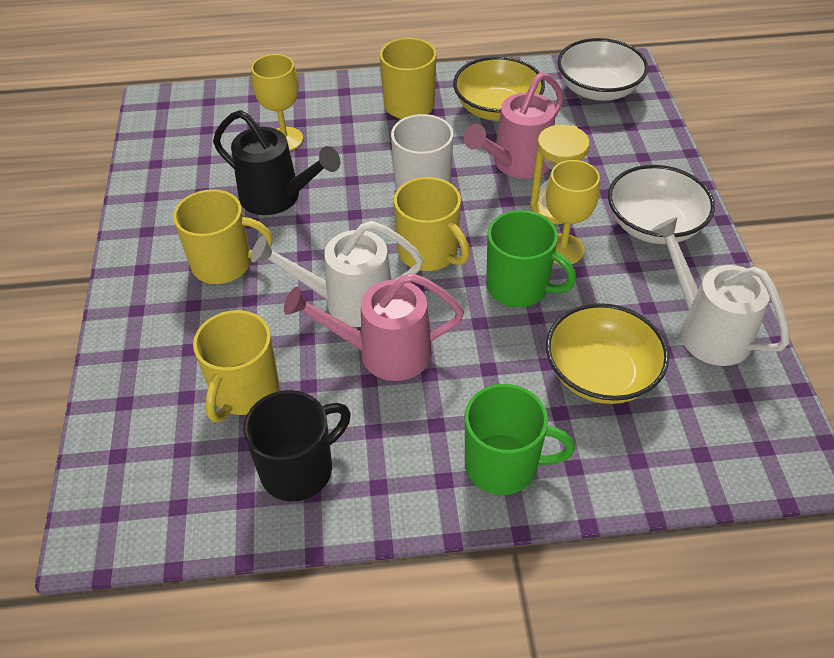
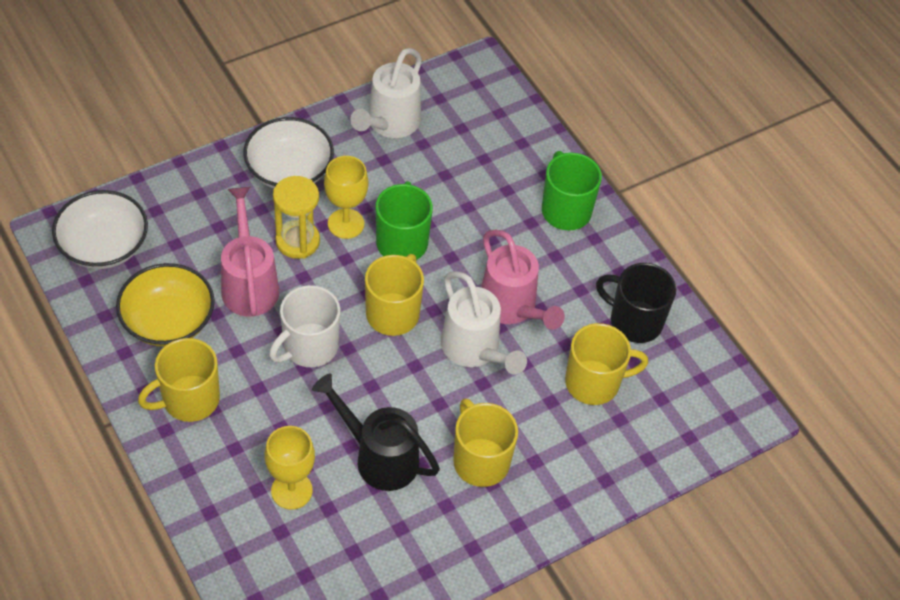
camera: 120 degrees left, 5 degrees up
black watering can [213,110,340,215] -> black watering can turned 60 degrees counterclockwise [312,373,440,491]
pink watering can [464,72,564,179] -> pink watering can turned 120 degrees counterclockwise [221,187,279,317]
yellow bowl [546,303,669,404] -> none

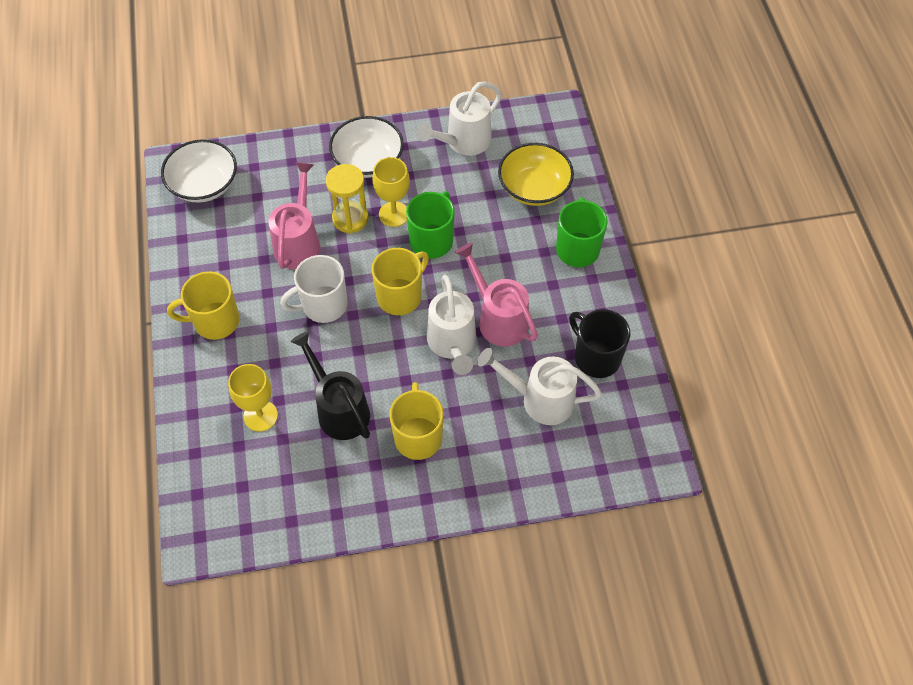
camera: 25 degrees right, 5 degrees up
yellow bowl [116,263,215,347] -> yellow bowl moved to [498,143,574,206]
pink watering can [481,229,565,330] -> pink watering can turned 150 degrees clockwise [455,243,538,347]
yellow mug [565,323,648,405] -> white watering can [478,348,602,425]

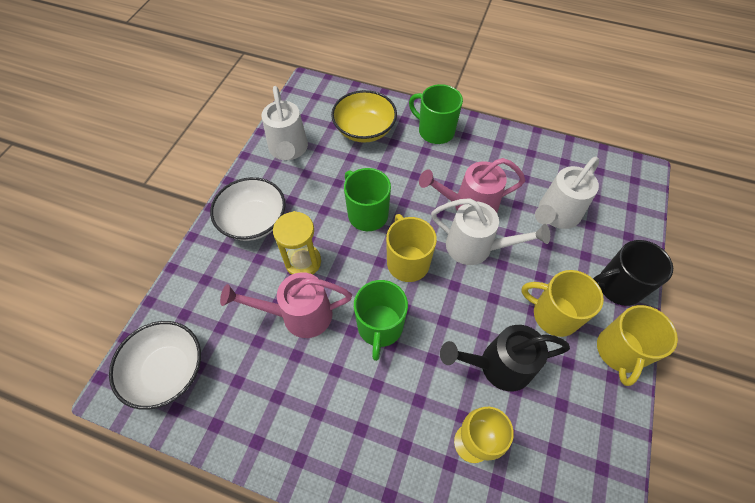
camera: 60 degrees left, 0 degrees up
yellow mug [167,271,240,340] -> yellow mug moved to [597,305,678,386]
pink watering can [268,162,321,269] -> pink watering can turned 45 degrees counterclockwise [220,272,352,338]
white mug [280,255,347,323] -> green mug [354,280,408,361]
yellow goblet [372,157,410,227] -> none
black mug [569,309,630,378] -> black mug moved to [593,240,673,306]

